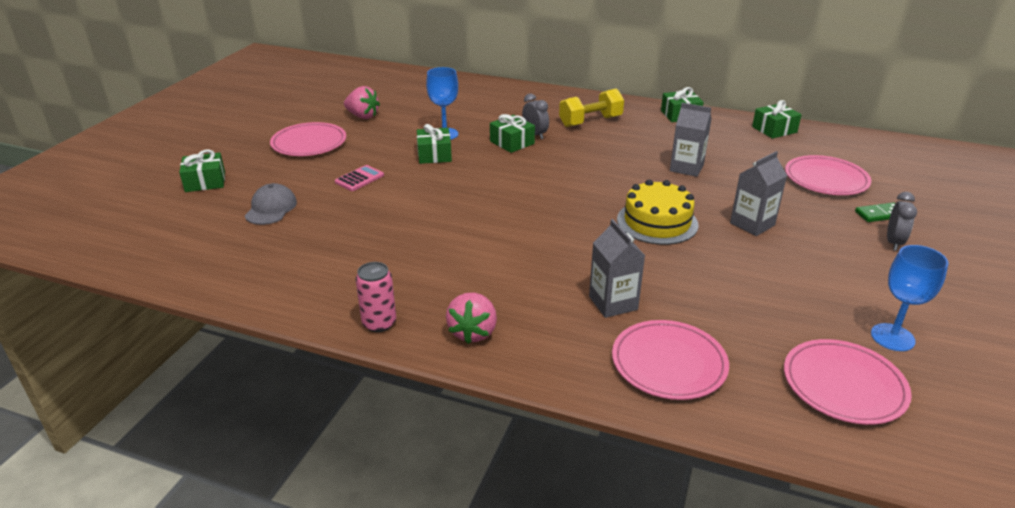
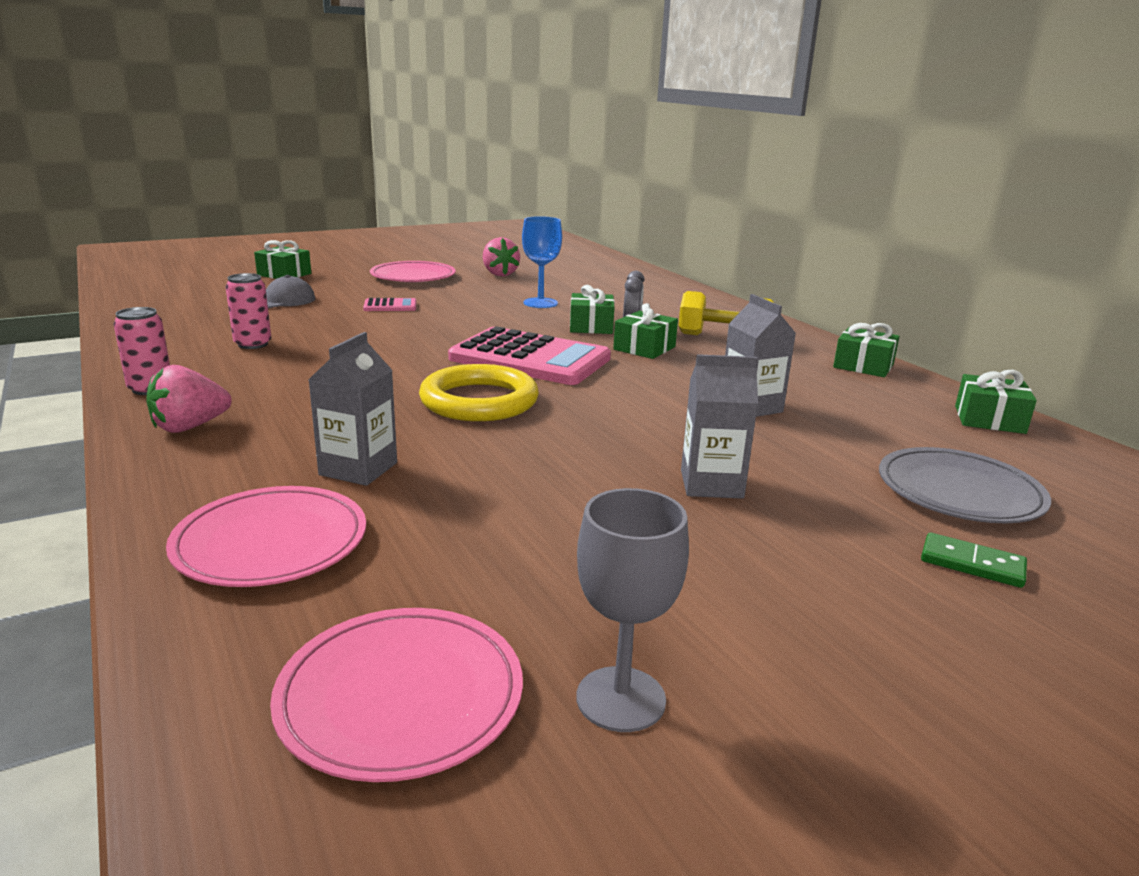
camera: 40 degrees right, 10 degrees down
green gift [417,124,452,164] -> green gift moved to [613,303,678,359]
yellow cake [617,180,698,245] -> none
pink plate [785,155,871,195] -> grey plate [879,447,1051,523]
blue goblet [871,245,948,351] -> grey goblet [576,488,689,732]
grey clock [887,192,917,251] -> none
none -> pink can [226,273,271,349]
none -> yellow ring [419,364,539,421]
none -> pink calculator [448,326,611,385]

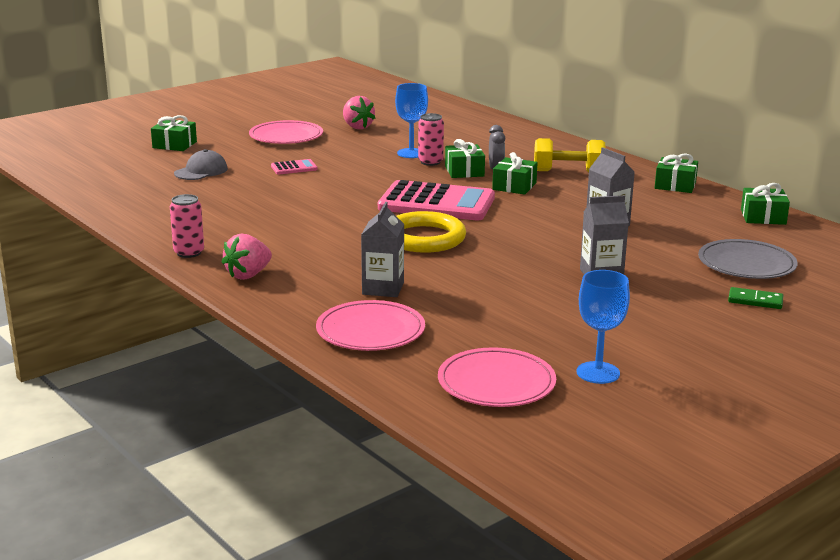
camera: 10 degrees left, 0 degrees up
pink can [226,273,271,349] -> pink can moved to [418,113,444,166]
grey goblet [576,488,689,732] -> blue goblet [576,270,630,384]

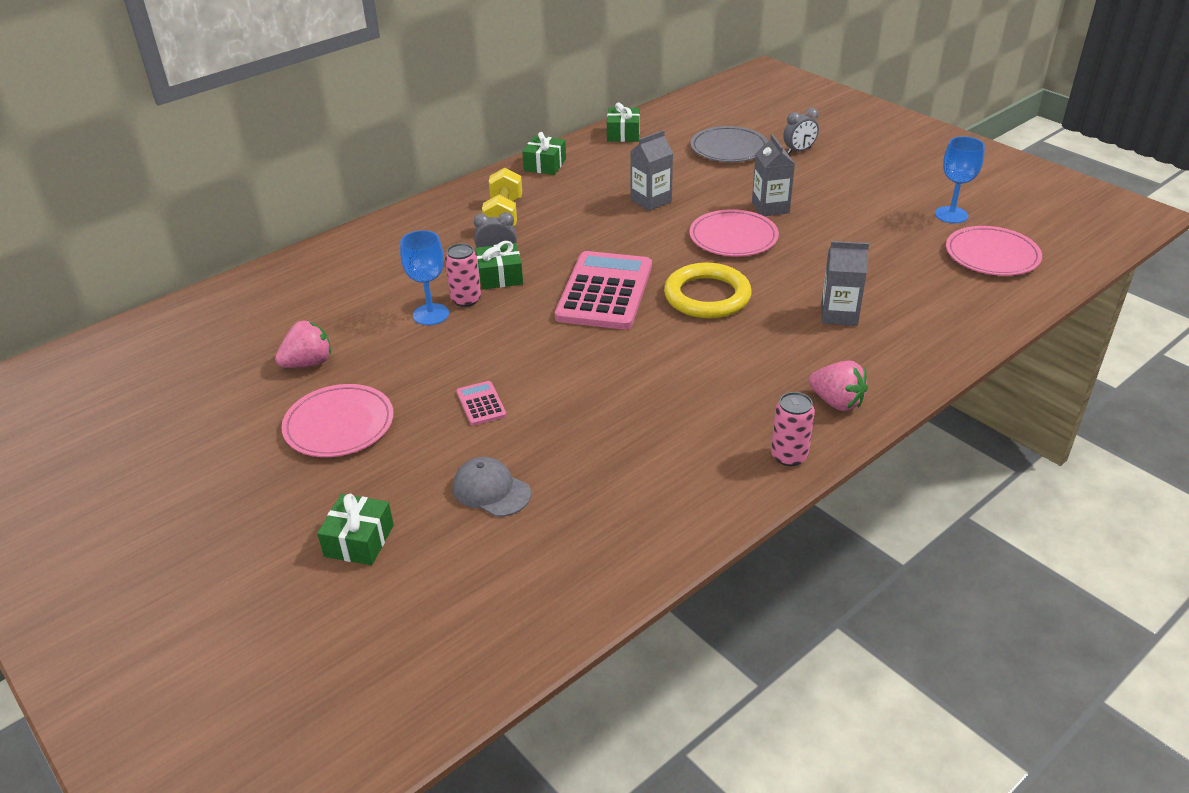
camera: 90 degrees left, 15 degrees up
pink plate [316,300,425,351] -> pink plate moved to [689,209,779,257]
green gift [492,152,538,195] -> none
green domino [728,287,783,309] -> grey clock [783,108,819,154]

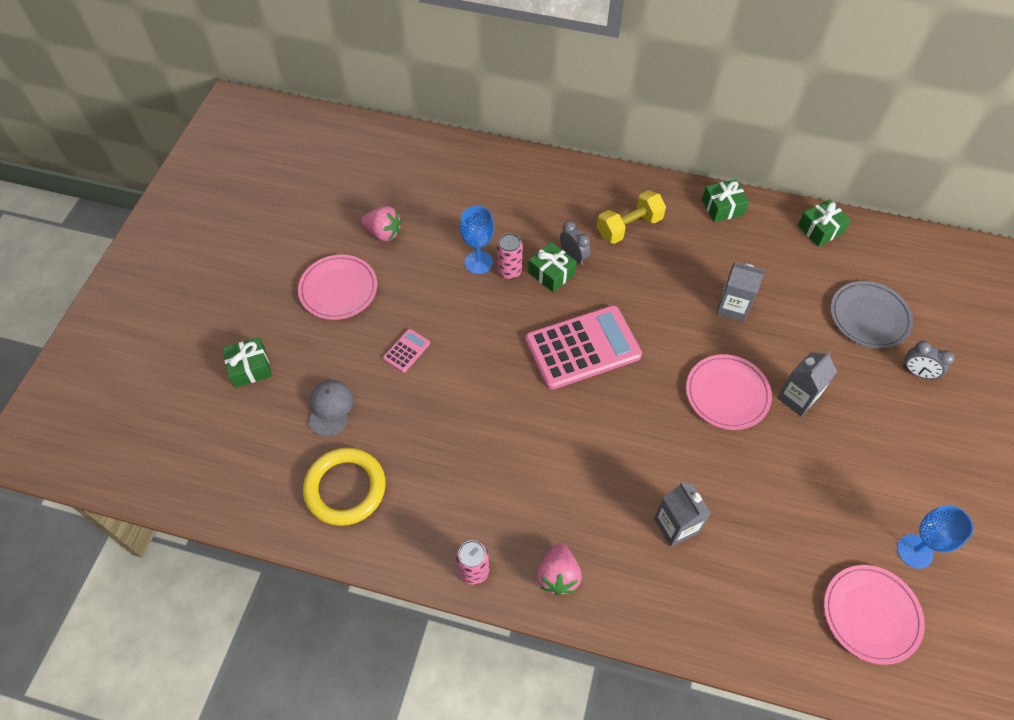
camera: 55 degrees right, 20 degrees up
yellow ring [664,263,752,319] -> yellow ring moved to [303,448,386,526]

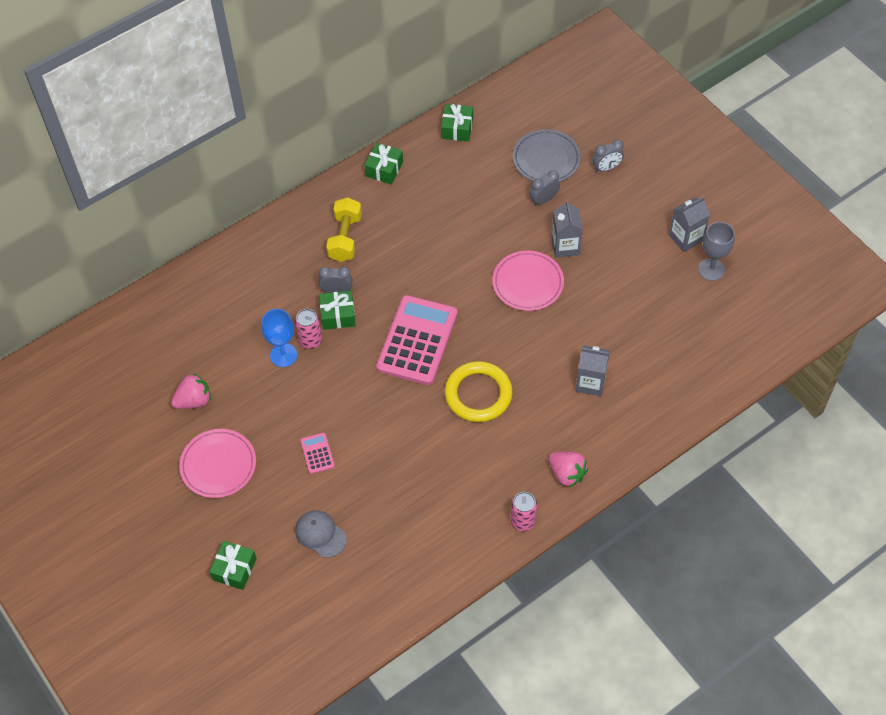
camera: 50 degrees left, 0 degrees up
yellow ring [303,448,386,526] -> yellow ring moved to [445,361,513,422]
grey carton [716,262,765,322] -> grey carton moved to [669,197,710,252]
pink plate [824,565,925,665] -> none
blue goblet [897,505,973,569] -> grey goblet [698,222,735,281]
none -> grey clock [529,170,560,206]

